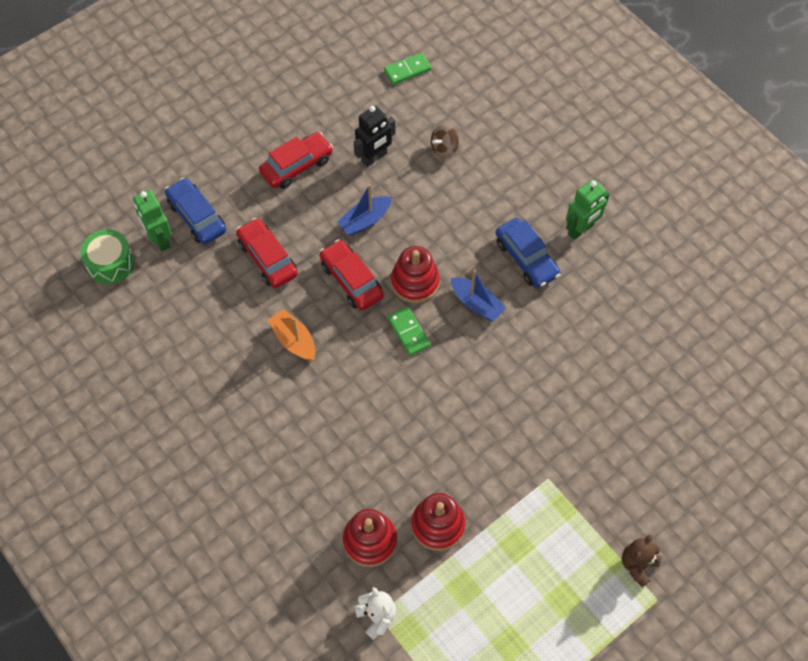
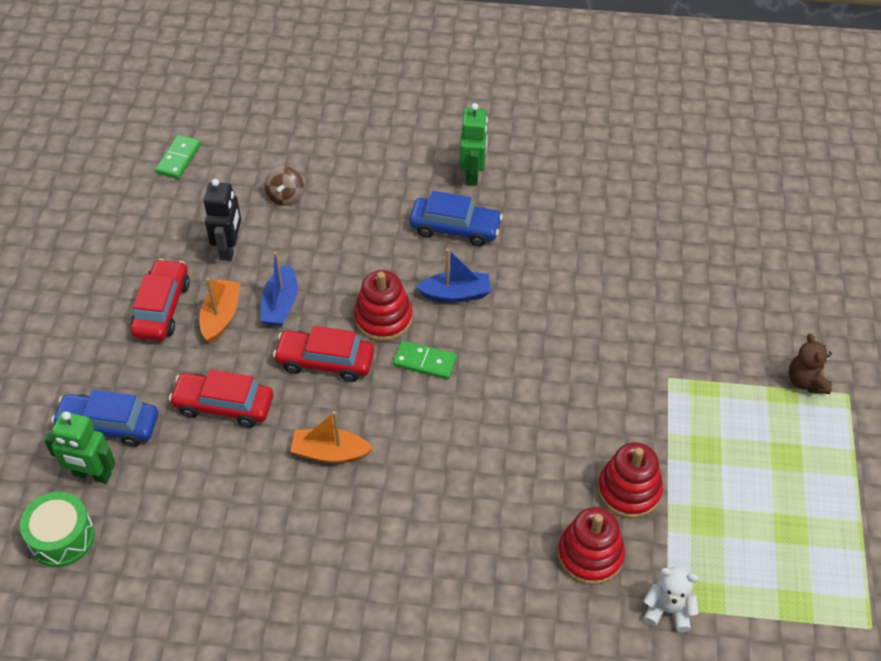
camera: 45 degrees left, 10 degrees down
none -> orange boat [199,278,240,343]

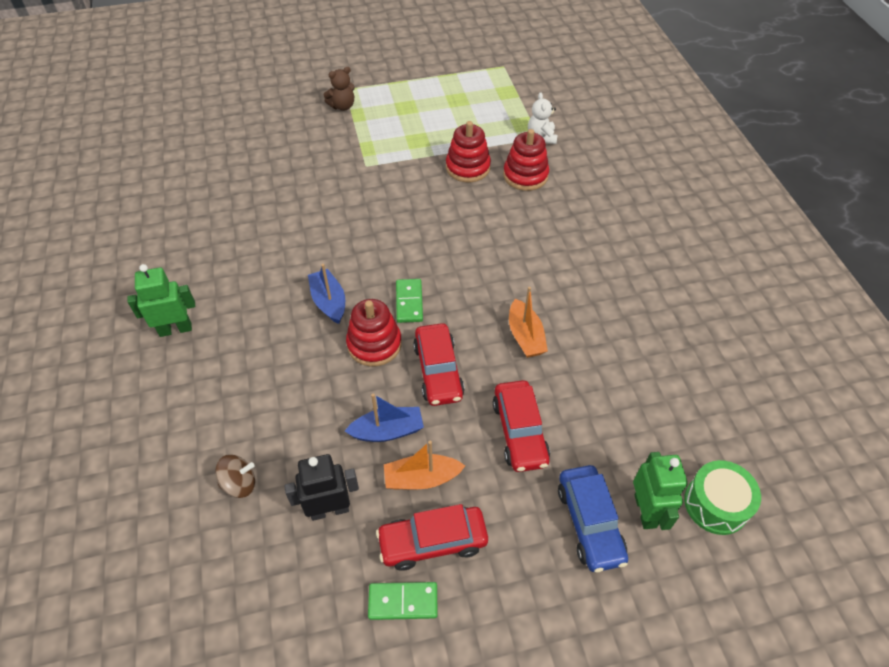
camera: 110 degrees left, 0 degrees up
green domino [155,135,201,179] -> green domino moved to [368,582,438,620]
blue car [410,191,503,246] -> none

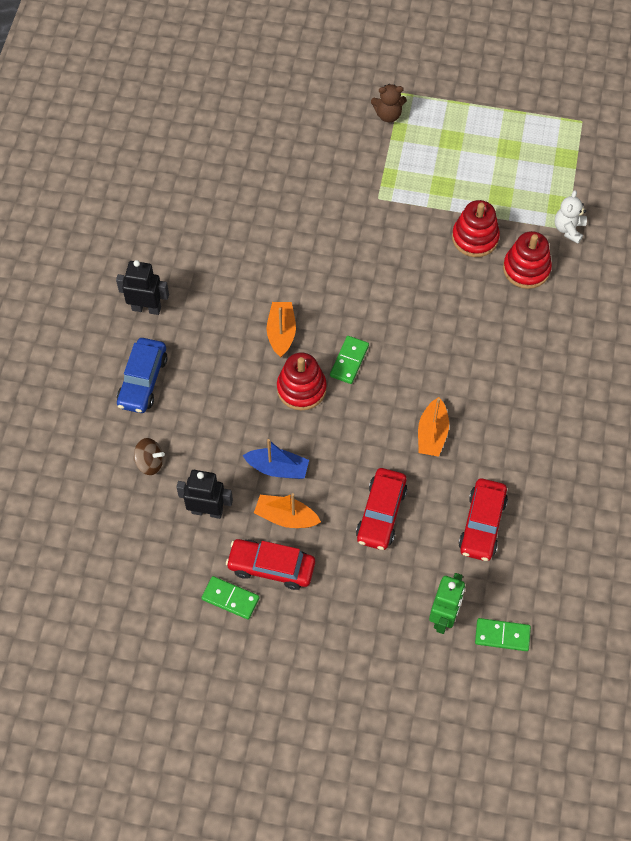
camera: 25 degrees right, 10 degrees up
green robot [127,264,195,337] -> black robot [116,260,169,315]
blue boat [308,264,345,324] -> orange boat [267,302,296,357]
red car [413,323,465,406] -> red car moved to [459,479,508,561]
blue car [558,465,628,572] -> blue car moved to [117,338,168,413]
green drum [684,460,761,535] -> green domino [475,618,531,651]

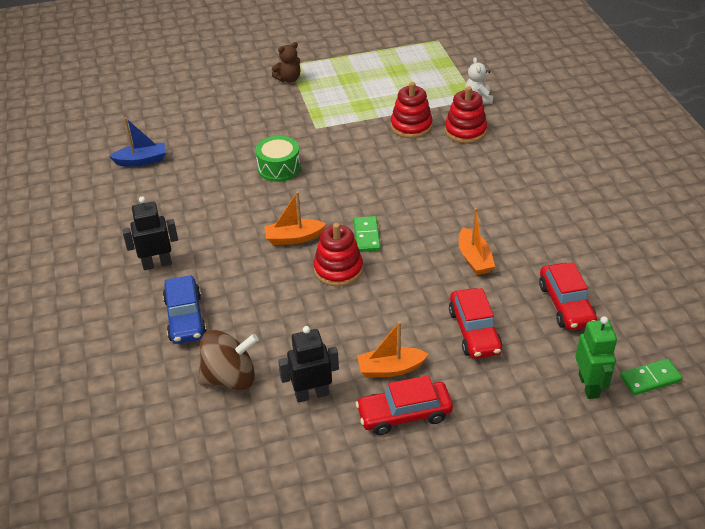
camera: 25 degrees left, 20 degrees down
brown spinning top [133,438,165,475] -> brown spinning top [198,330,259,390], size x1.73
green domino [202,576,259,620] -> none
blue boat [243,439,309,479] -> blue boat moved to [109,117,166,167]
orange boat [267,302,296,357] -> orange boat turned 75 degrees counterclockwise [264,191,326,245]
none -> green drum [255,136,300,182]

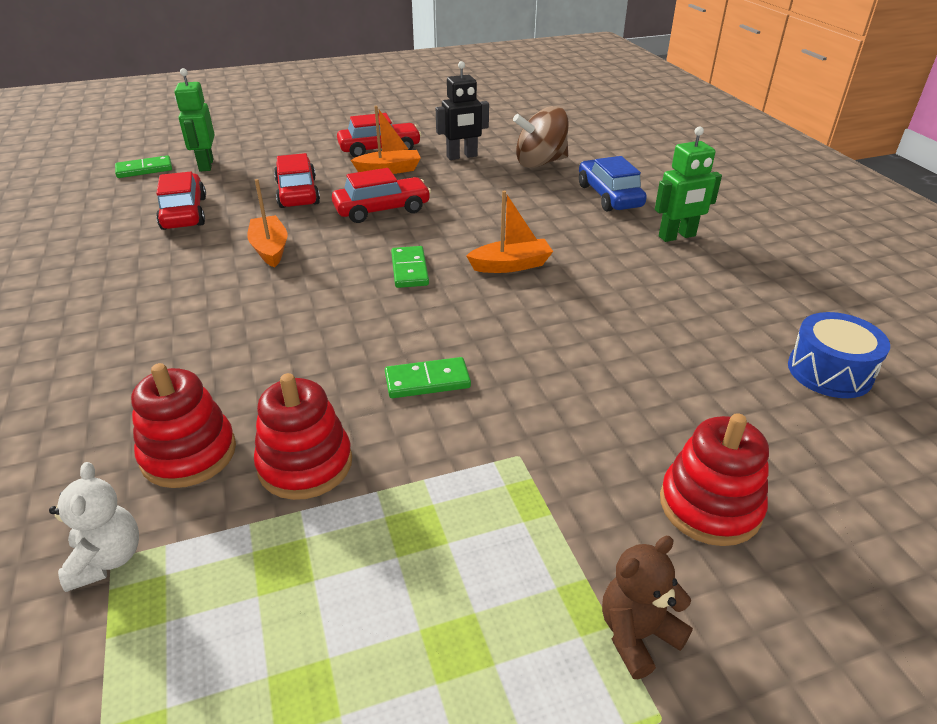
camera: 175 degrees right, 5 degrees down
blue boat [109,117,166,167] -> blue drum [788,312,890,398]
black robot [122,196,178,270] -> green robot [655,127,722,242]
green drum [255,136,300,182] -> none
red stacking toy [313,223,363,287] -> red stacking toy moved to [660,413,769,546]
none -> red car [332,168,431,223]
none -> green domino [385,357,471,398]

